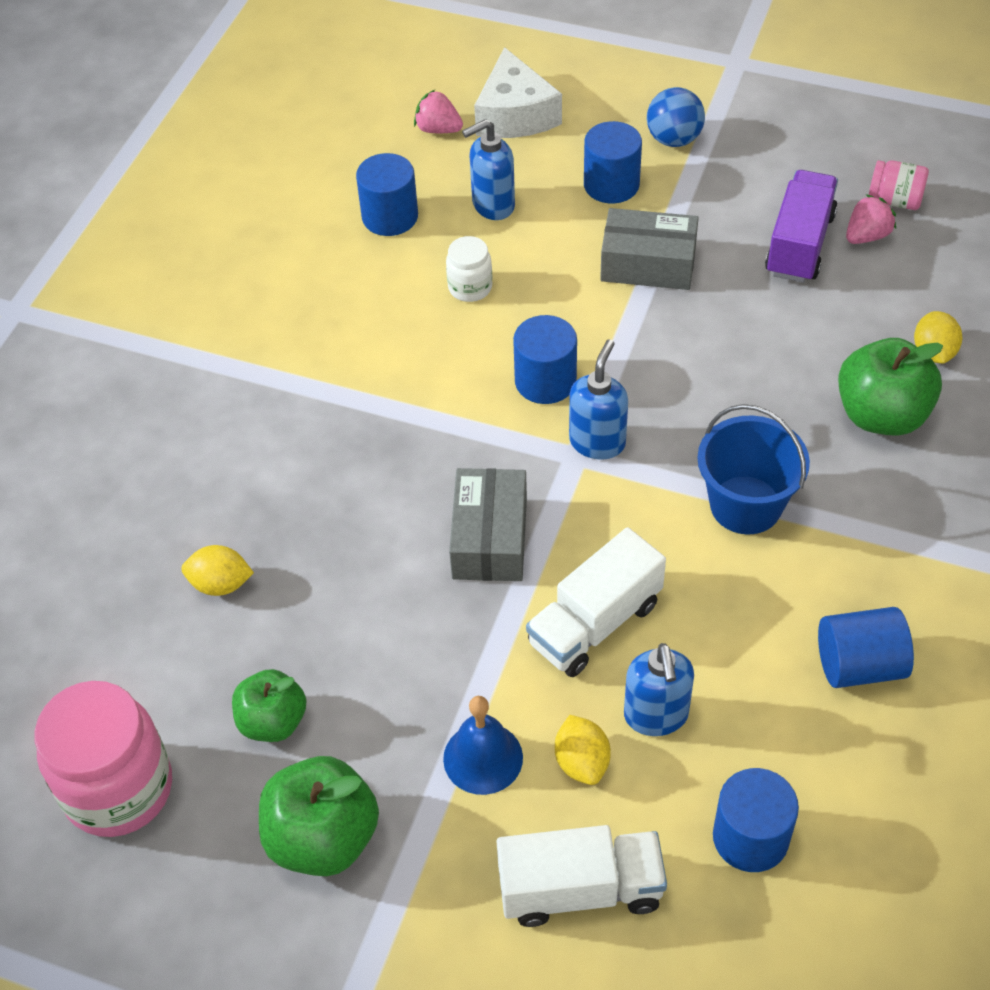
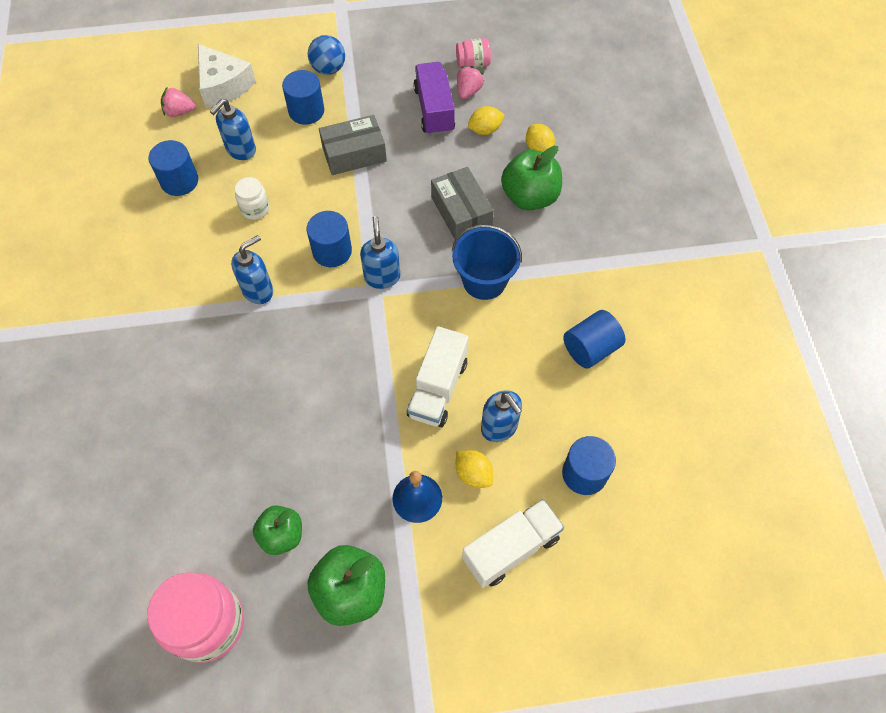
camera: 30 degrees left, 10 degrees up
yellow lemon [181,545,254,596] -> yellow lemon moved to [468,106,505,135]
grey box [449,468,527,581] -> grey box moved to [431,167,494,239]
none -> blue soap dispenser [231,235,273,304]

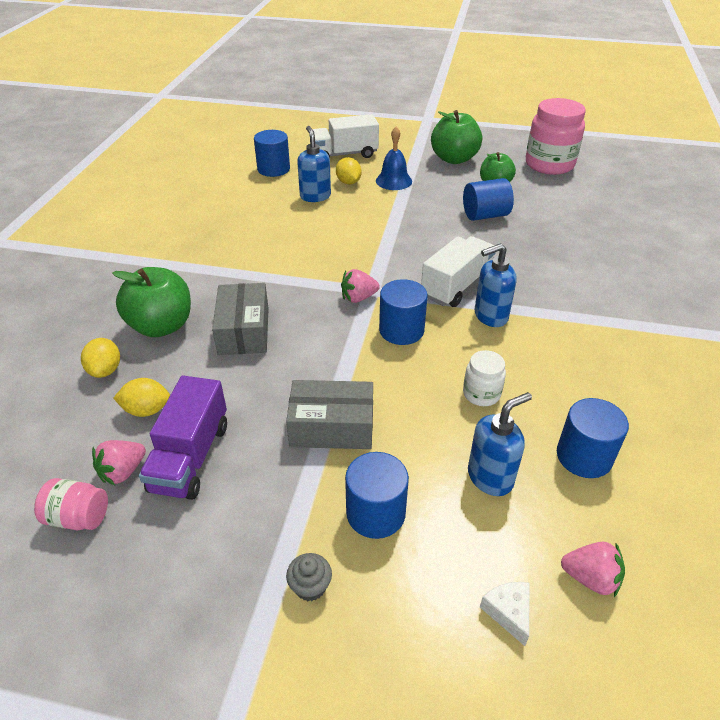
camera: 160 degrees left, 20 degrees down
white cheese [198,44,256,108] -> white cheese [480,582,530,646], size x0.47
blue ball [308,35,345,75] -> grey cupcake [286,553,332,601]
blue soap dispenser [360,216,400,289] -> pink strawberry [341,269,380,303]
white truck [407,326,469,427] -> white truck moved to [421,236,496,307]
blue bucket [452,224,522,300] -> none
blue cylinder [563,310,625,369] -> blue cylinder moved to [463,178,514,221]

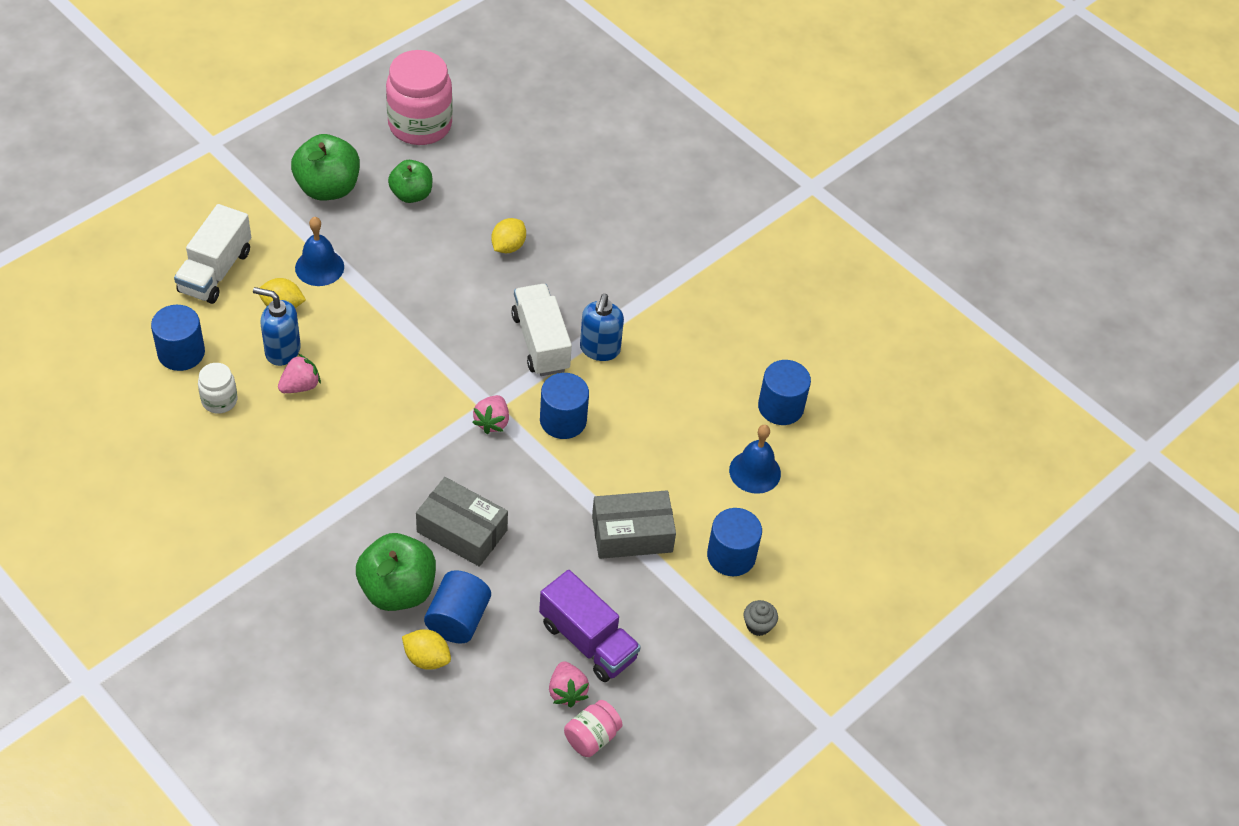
camera: 60 degrees left, 10 degrees up
yellow lemon [113,378,170,417] -> yellow lemon moved to [491,218,526,253]
grey box [286,380,373,449] -> grey box turned 45 degrees clockwise [592,490,676,559]
blue cylinder [463,178,514,221] -> blue cylinder moved to [424,570,491,644]
white jar [463,350,506,406] -> white jar moved to [198,363,237,414]
blue soap dispenser [468,392,532,496] -> blue bell [729,425,781,494]
white cheese [480,582,530,646] -> none
pink strawberry [561,542,625,597] -> pink strawberry moved to [278,354,321,393]

